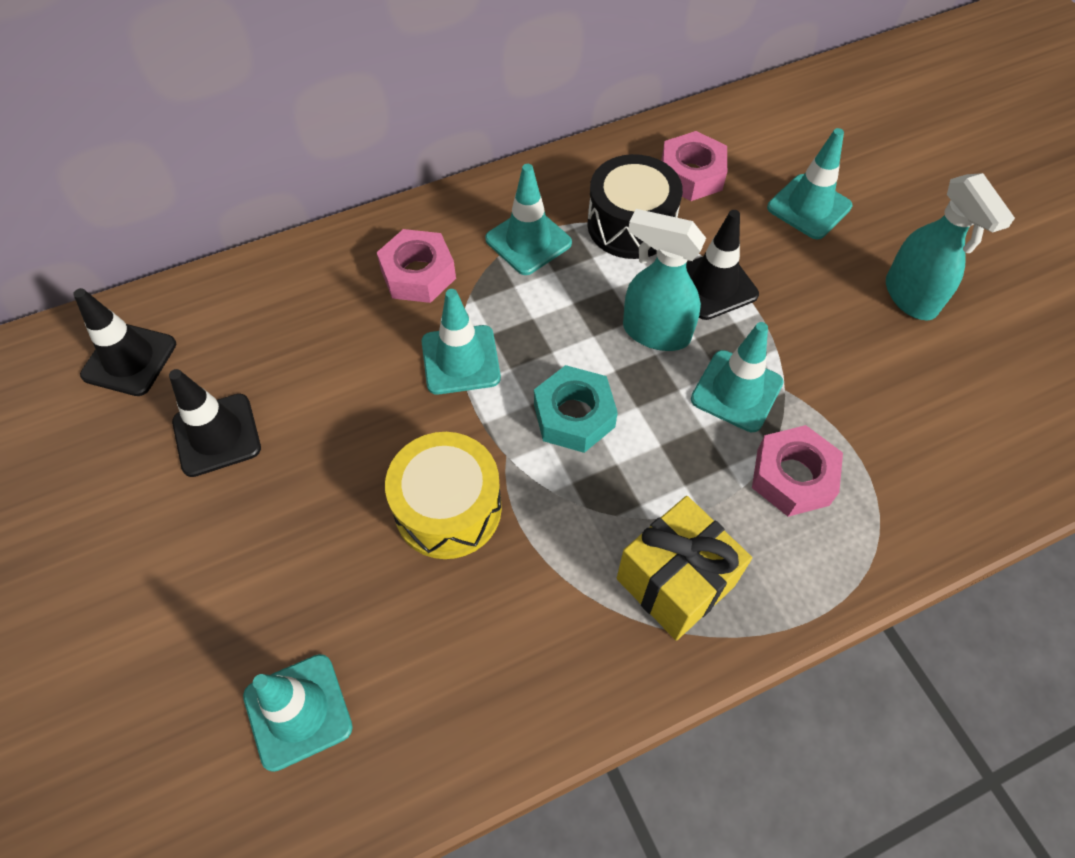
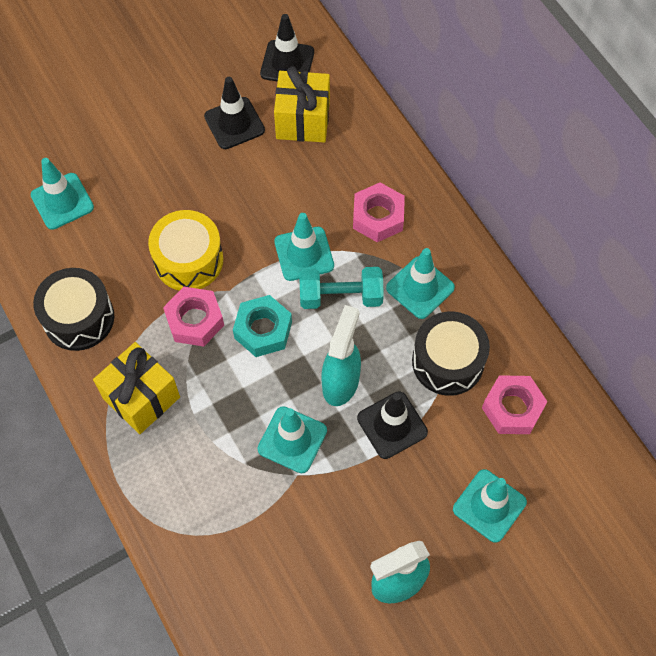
camera: 85 degrees right, 5 degrees up
pink nut [752,425,843,517] -> pink nut moved to [163,287,224,346]
none -> black drum [33,268,114,351]
none -> yellow gift [274,66,330,143]
none -> turquoise dumbbell [299,267,384,309]

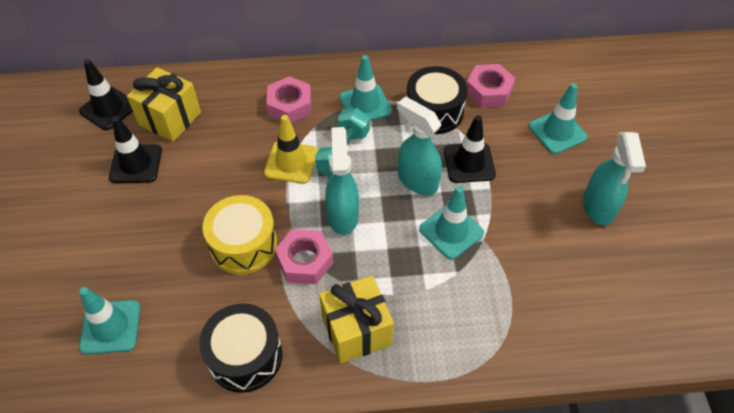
camera: 65 degrees left, 10 degrees down
turquoise nut [233,295,292,357] -> turquoise spray bottle [325,127,359,235]
turquoise traffic cone [275,213,334,281] -> yellow traffic cone [264,115,318,184]

